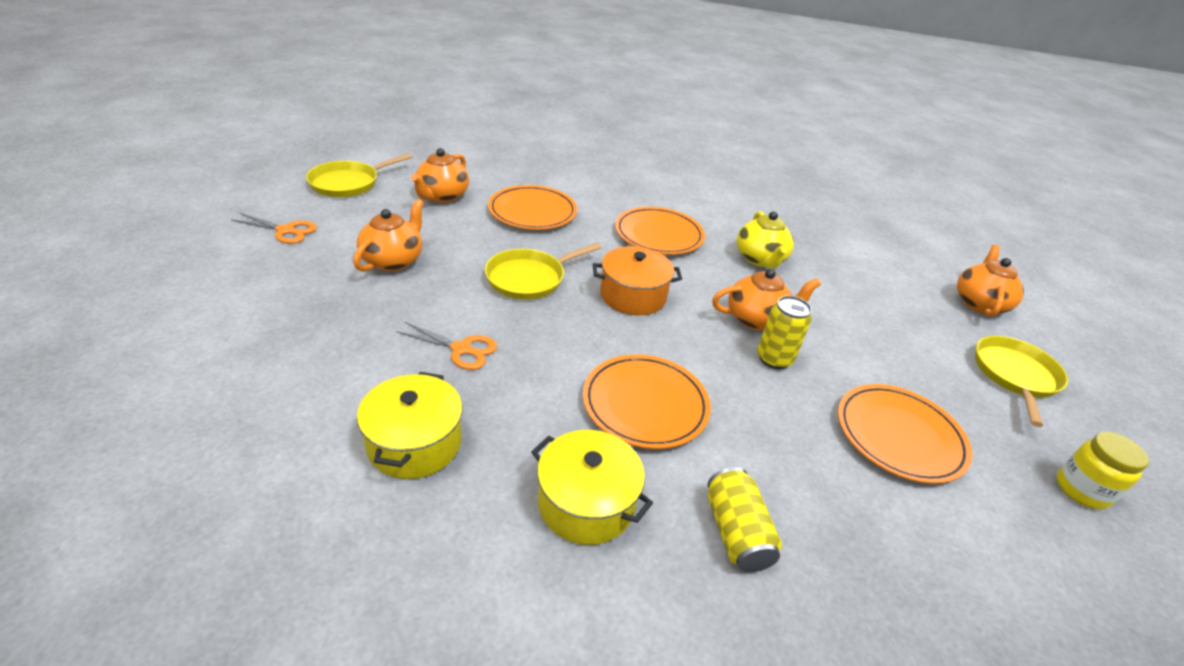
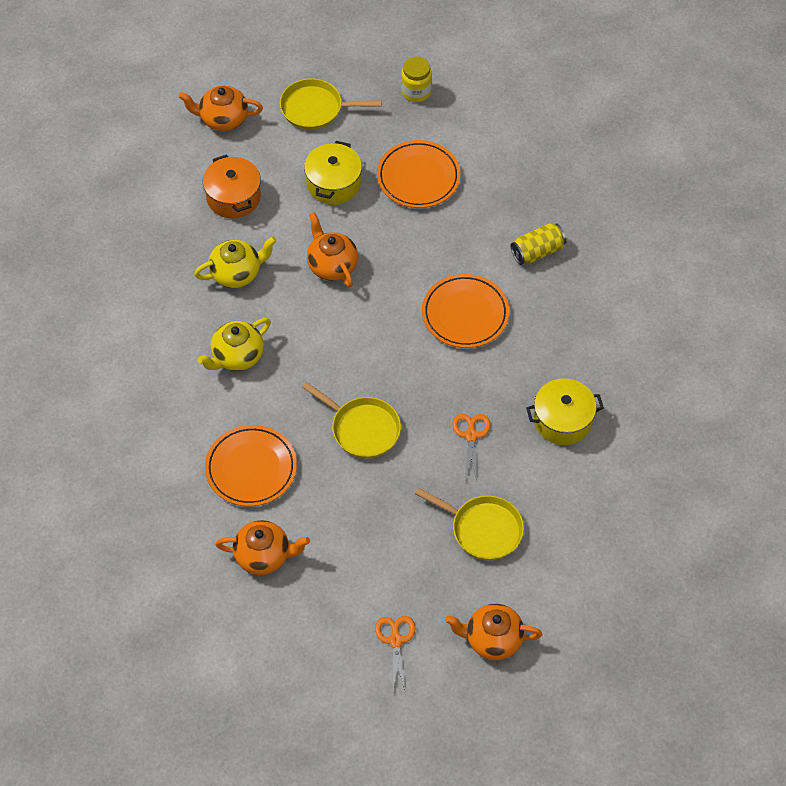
camera: 105 degrees left, 20 degrees up
yellow pan [306,153,412,197] -> yellow pan moved to [415,488,524,560]
orange teapot [353,199,424,272] -> orange teapot moved to [445,604,542,660]
yellow pot [531,430,653,545] -> yellow pot moved to [304,141,362,205]
orange pot [593,246,682,315] -> orange pot moved to [203,154,261,219]
orange plate [615,207,705,255] -> yellow teapot [197,318,271,371]
yellow can [757,296,812,369] -> none

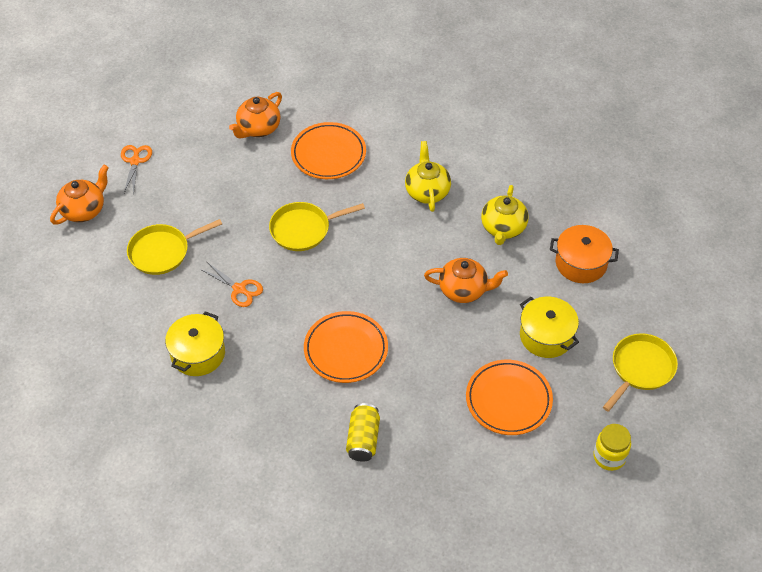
camera: 125 degrees right, 5 degrees down
orange teapot [179,86,263,131] -> none
orange scissors [375,616,415,693] -> orange scissors turned 120 degrees counterclockwise [121,145,152,195]

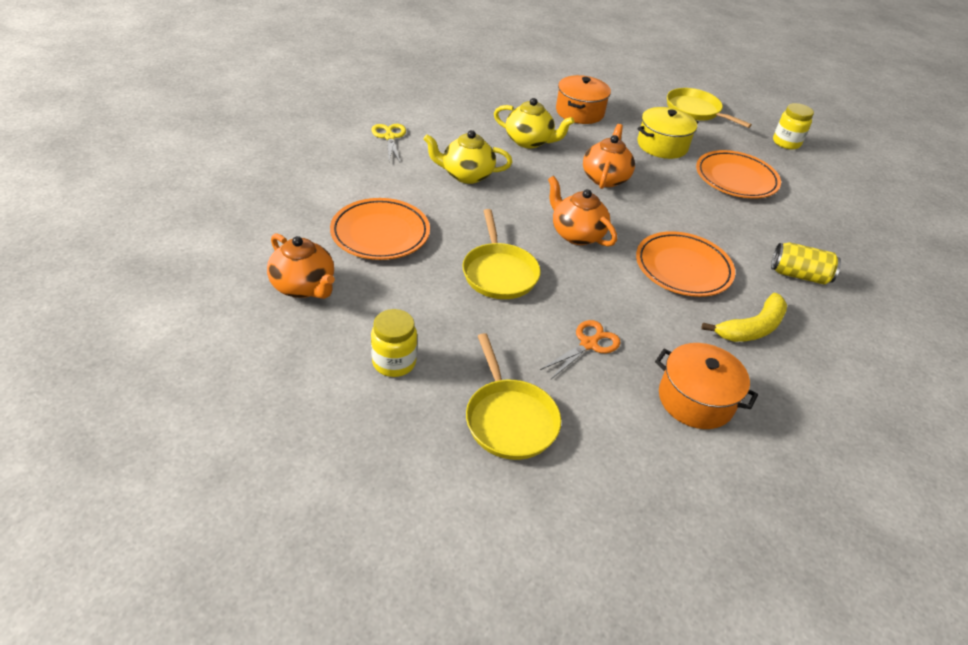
camera: 85 degrees left, 10 degrees down
orange teapot [50,165,109,225] -> orange teapot moved to [548,176,617,246]
orange scissors [121,145,152,195] -> none
yellow pot [165,311,225,376] -> orange pot [655,343,758,429]
none -> yellow scissors [371,124,406,162]
none -> yellow jar [371,309,417,377]
none -> yellow banana [702,293,787,342]

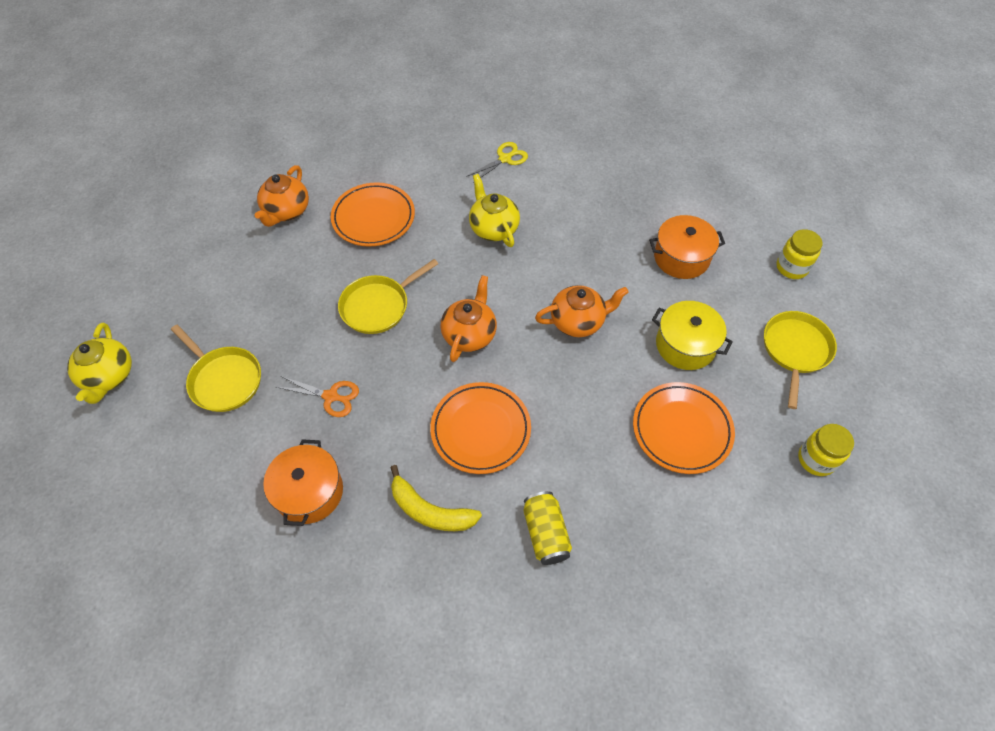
camera: 65 degrees right, 15 degrees up
yellow jar [371,309,417,377] -> yellow jar moved to [777,229,823,279]
yellow pan [466,333,561,460] -> yellow pan turned 90 degrees counterclockwise [171,325,261,412]
yellow teapot [494,98,574,148] -> yellow teapot moved to [67,323,132,404]

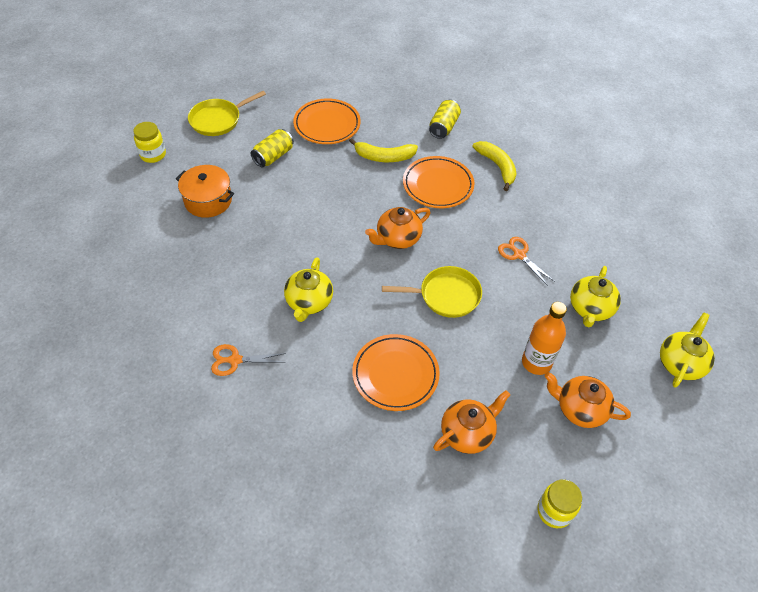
camera: 145 degrees left, 5 degrees down
yellow pan [171,325,261,412] -> yellow teapot [570,266,621,327]
orange pot [263,439,343,526] -> none
yellow scissors [466,142,528,183] -> orange scissors [211,344,286,376]
orange teapot [535,285,629,337] -> orange teapot moved to [545,372,631,428]
yellow pot [652,301,733,370] -> yellow can [250,129,294,168]
yellow jar [798,424,854,476] -> yellow jar moved to [537,479,582,528]
none -> yellow banana [349,138,418,162]
none -> orange bottle [522,302,567,375]

